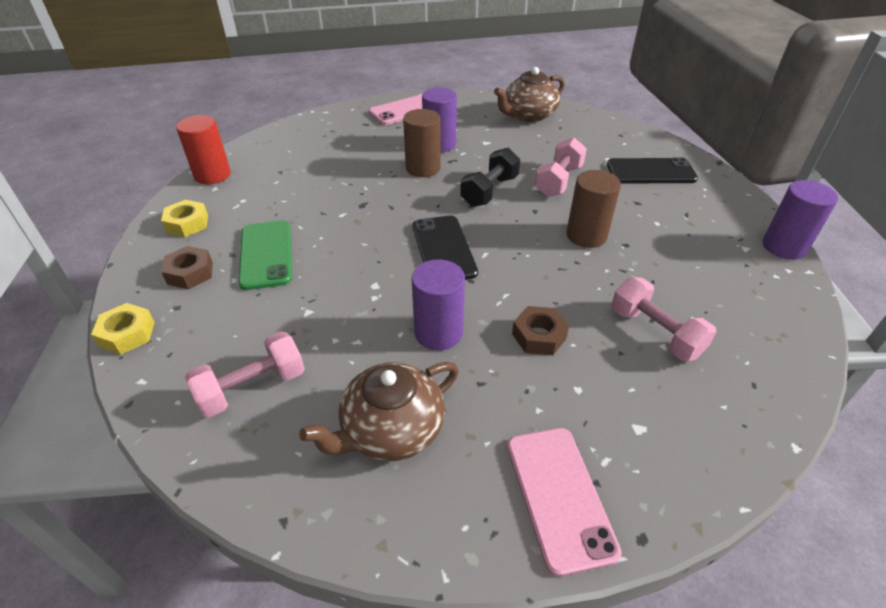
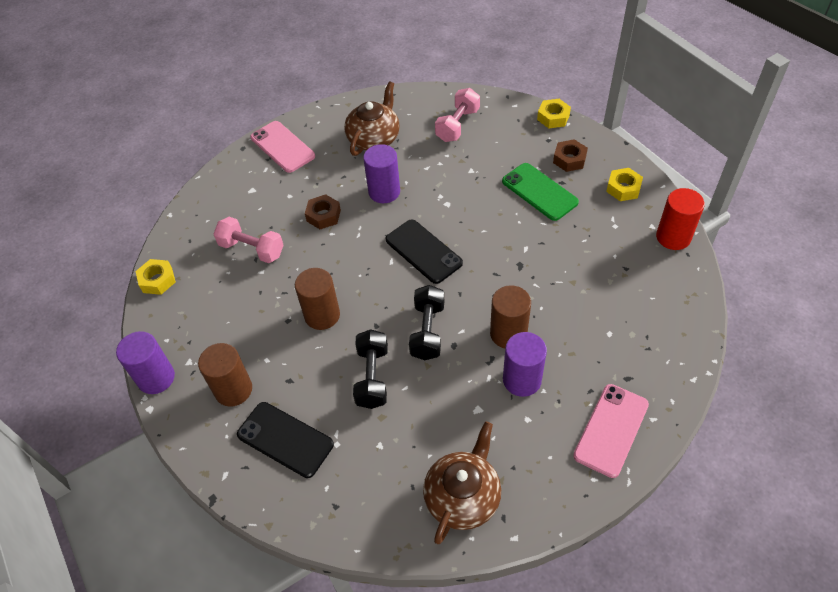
camera: 155 degrees right, 10 degrees up
pink dumbbell [535,138,587,197] -> black dumbbell [353,329,388,409]
black phone [607,157,698,184] -> black phone turned 60 degrees clockwise [237,402,334,478]
none -> yellow nut [135,259,176,295]
none -> brown cylinder [198,343,252,407]

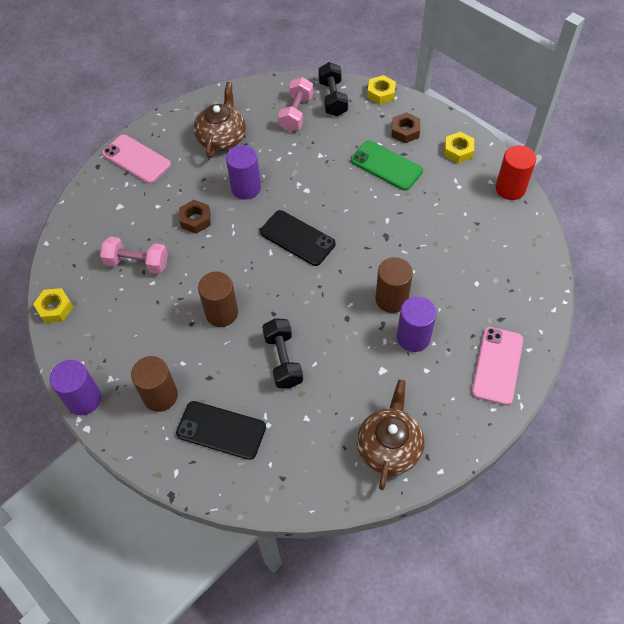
camera: 15 degrees left, 5 degrees up
black dumbbell [409,285,444,360] -> black dumbbell moved to [318,62,348,116]

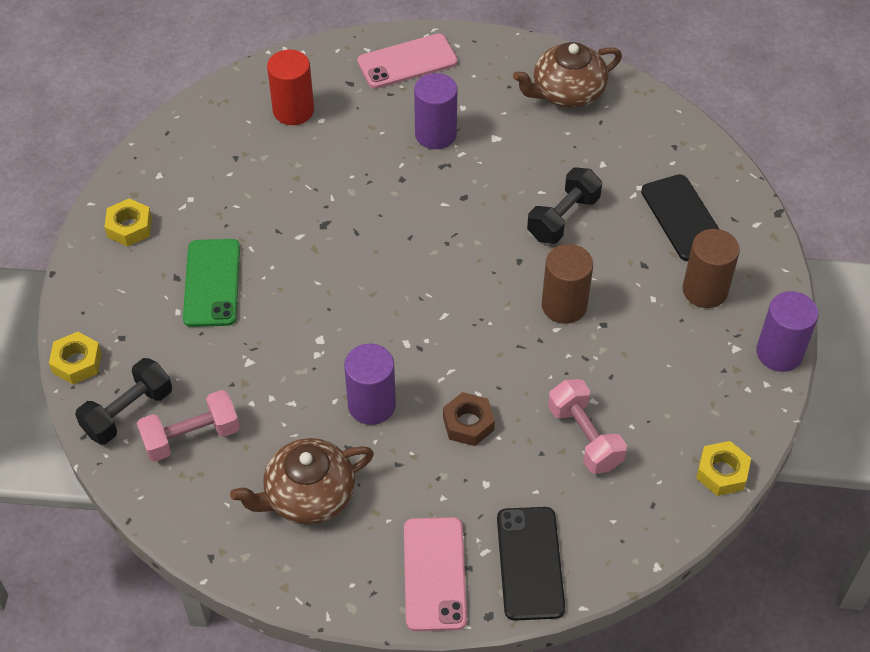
camera: 130 degrees left, 5 degrees down
black phone [260,210,336,266] -> black phone moved to [497,507,565,621]
brown cylinder [375,257,413,313] -> none
brown nut [392,112,420,143] -> none
red cylinder [496,145,536,200] -> red cylinder moved to [267,50,314,125]

